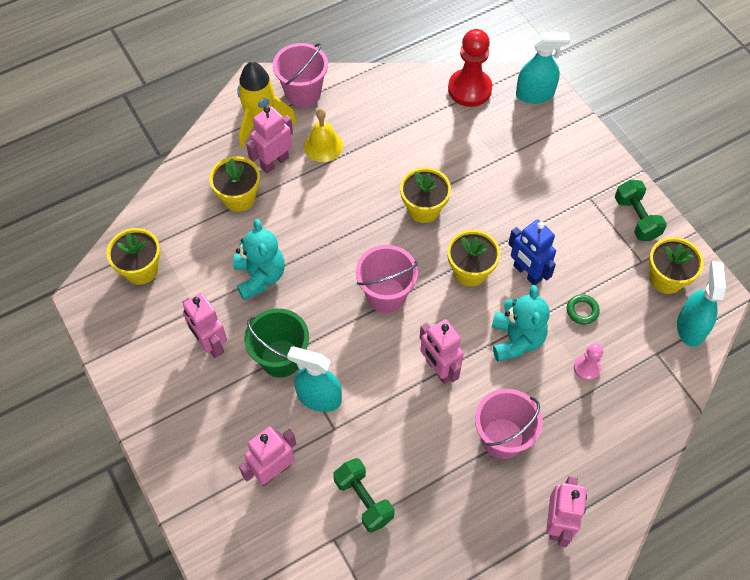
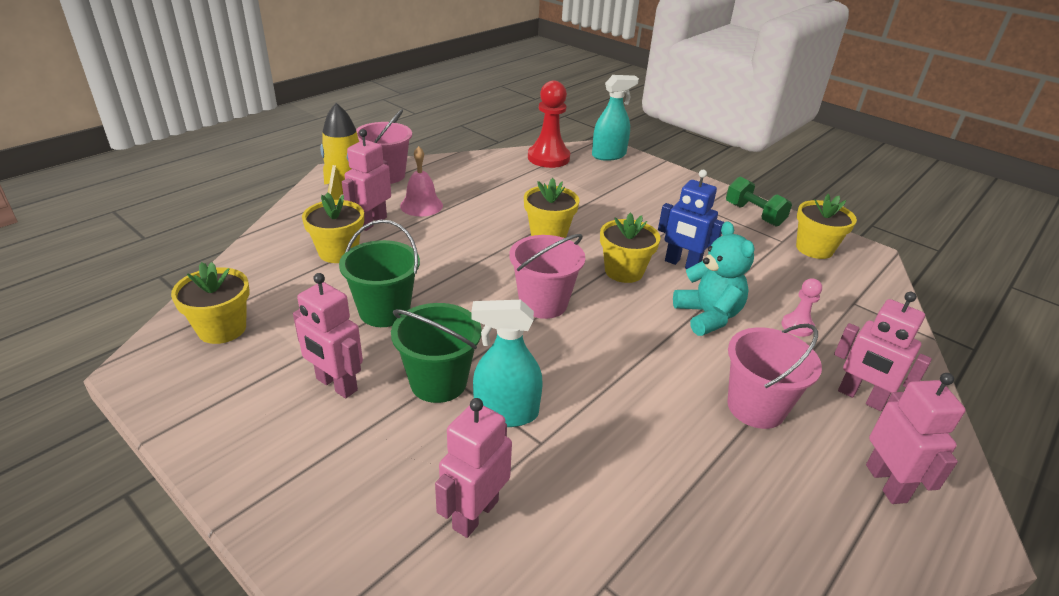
camera: 20 degrees left, 25 degrees down
turquoise teddy bear [233,219,285,300] -> green bucket [339,220,420,327]
yellow bell [304,108,343,162] -> pink bell [400,146,443,217]
green dumbbell [333,458,395,533] -> none
pink robot [419,319,464,384] -> pink robot moved to [834,292,932,411]
green ring [567,294,600,325] -> none
turquoise spray bottle [677,261,726,347] -> none

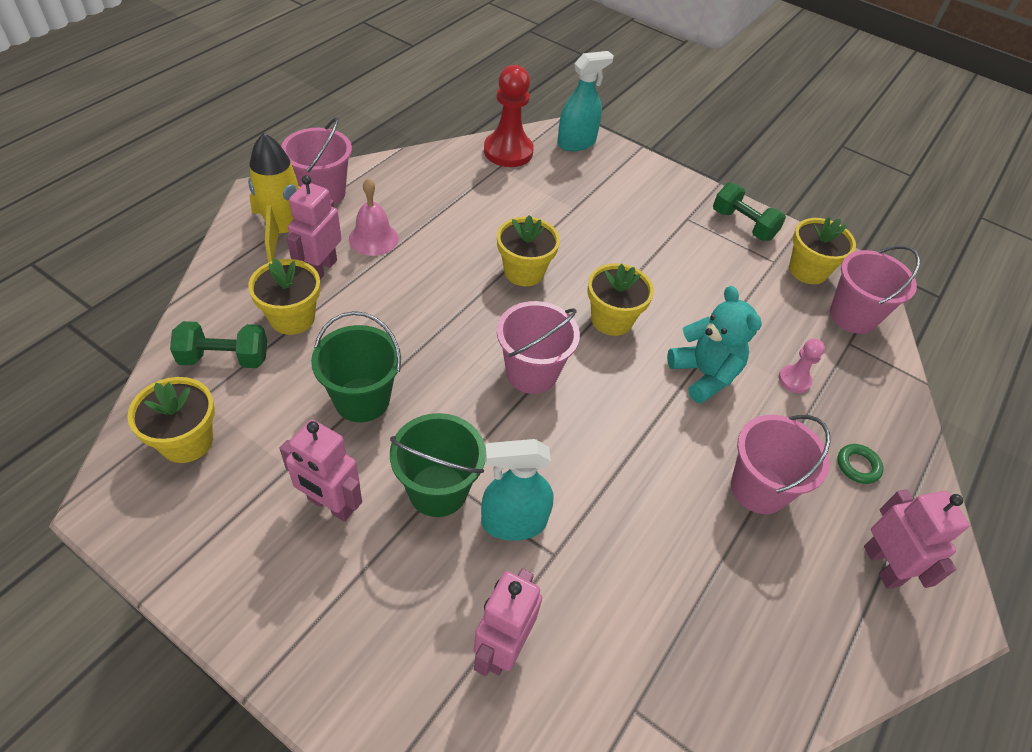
camera: 10 degrees left, 15 degrees up
blue robot [658,170,724,269] -> none
pink robot [834,292,932,411] -> green ring [837,444,884,484]
none -> green dumbbell [170,321,267,368]
none -> pink bucket [830,246,920,334]

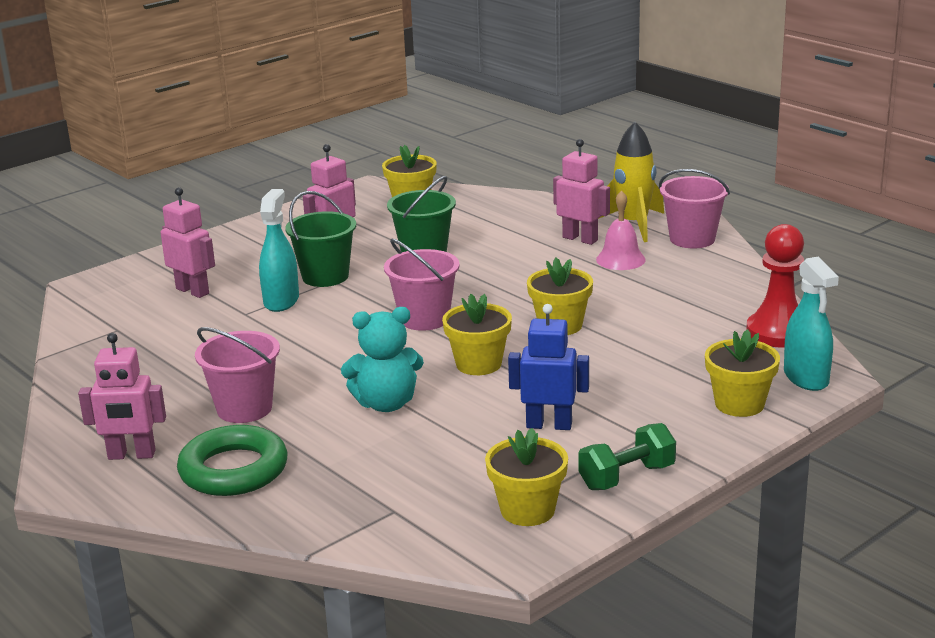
camera: 110 degrees right, 25 degrees down
green dumbbell [170,321,267,368] -> none
yellow flower pot [248,258,320,335] -> yellow flower pot moved to [705,329,780,417]
pink pawn [779,339,825,393] -> none
pink bucket [830,246,920,334] -> none
green ring [837,444,884,484] -> green ring [177,425,288,496], size x2.27
none -> blue robot [508,304,589,430]

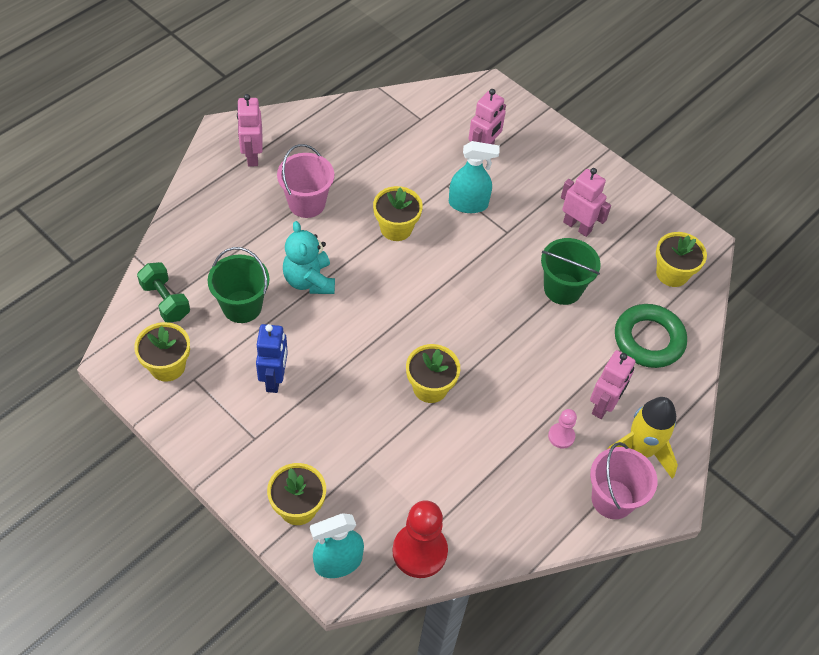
camera: 80 degrees right, 30 degrees up
green ring [177,425,288,496] -> green ring moved to [615,304,687,368]
green bucket [285,191,356,287] -> green bucket moved to [208,247,270,323]
pink bucket [384,239,460,331] -> none
yellow flower pot [442,294,512,375] -> yellow flower pot moved to [373,186,423,241]
green dumbbell [578,423,676,490] -> green dumbbell moved to [137,262,190,323]
pink bell [596,191,646,270] -> pink pawn [548,409,577,448]

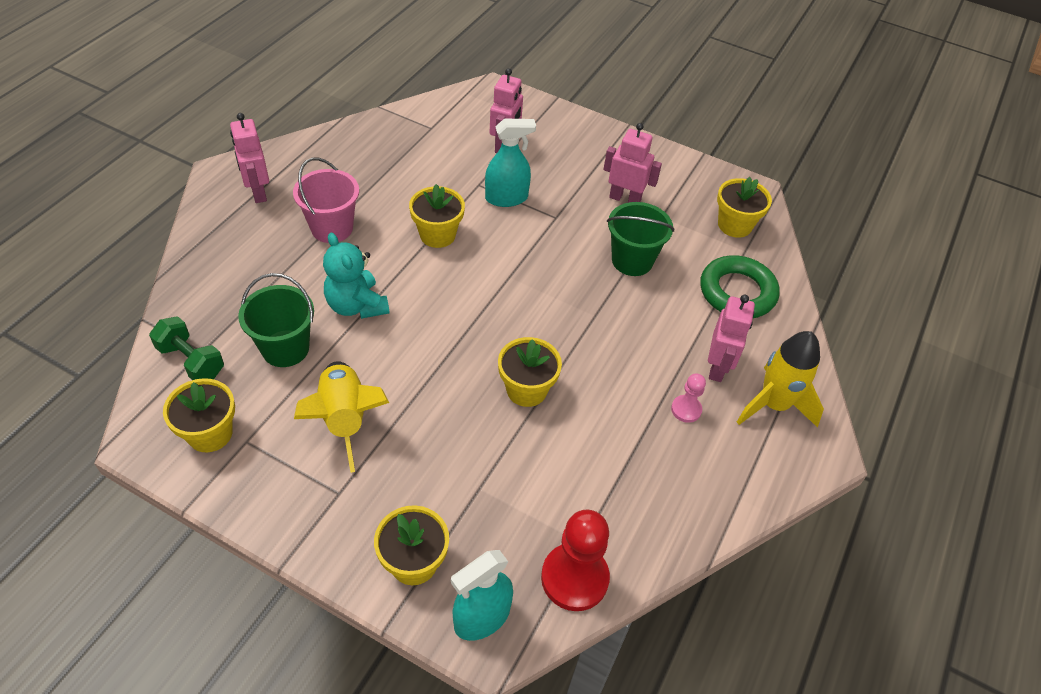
camera: 15 degrees left, 5 degrees down
blue robot [256,324,288,393] -> yellow rocket [294,361,389,473]
pink bucket [590,442,658,519] -> none

